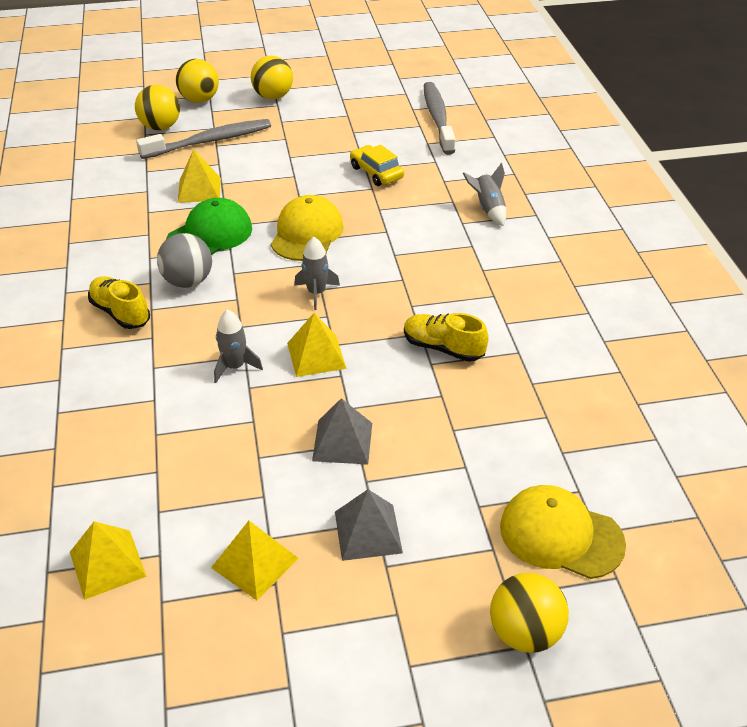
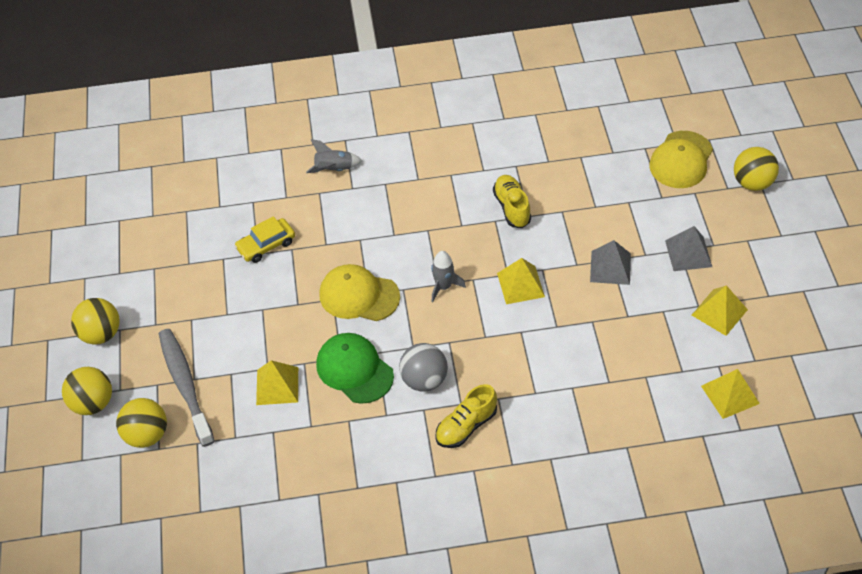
camera: 85 degrees left, 10 degrees up
grey rocket [214,309,263,383] -> none
yellow shoe [404,313,489,362] -> yellow shoe turned 135 degrees clockwise [493,175,531,228]
grey toothbrush [424,82,456,155] -> none

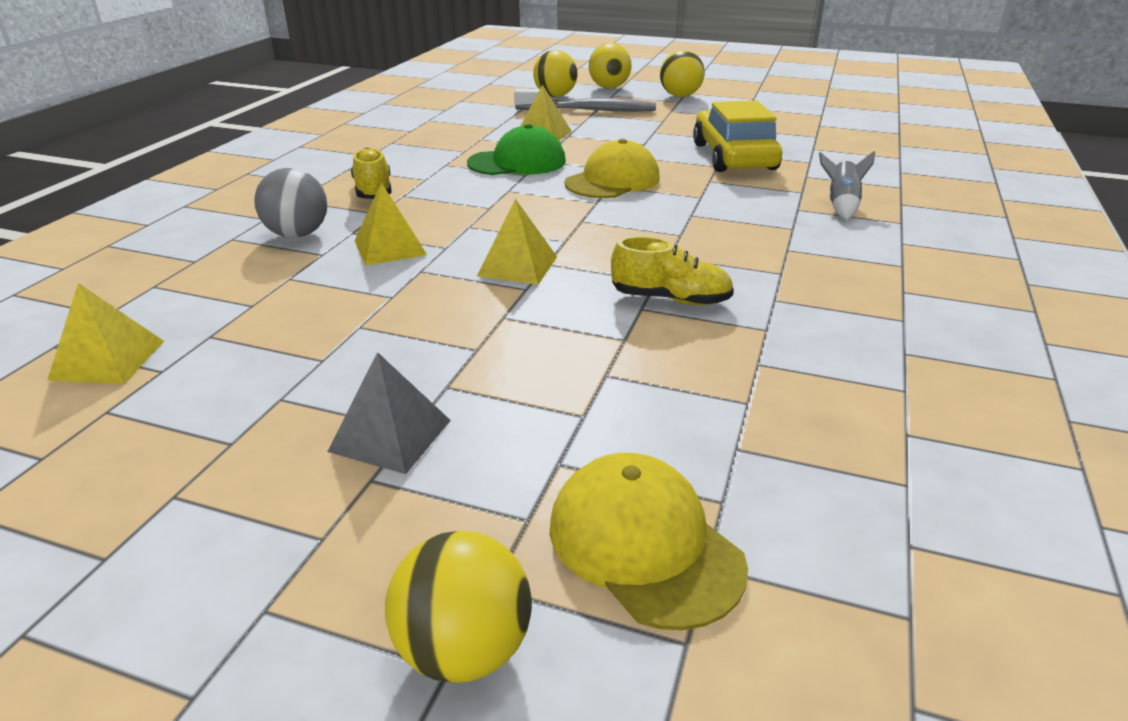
camera: 115 degrees right, 20 degrees down
yellow car [234,216,295,263] -> yellow car [693,101,782,172], size x1.77
grey ball [399,343,448,392] -> grey ball moved to [255,168,327,238]
grey rocket [431,251,466,302] -> none
grey pyramid [590,240,631,285] -> none
yellow pyramid [692,285,748,336] -> yellow pyramid moved to [355,183,427,266]

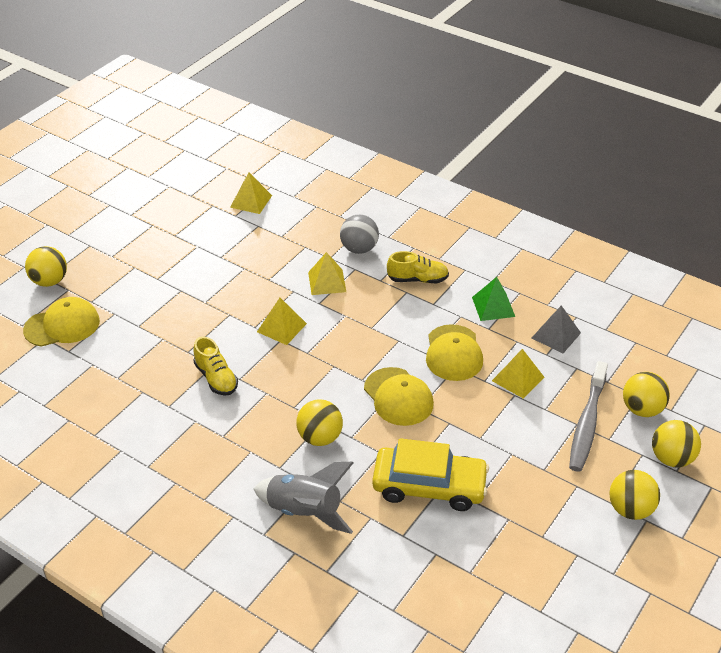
camera: 105 degrees right, 10 degrees up
grey pyramid [327,352,451,474] -> grey pyramid moved to [532,306,581,353]
green cap [467,124,566,175] -> yellow cap [426,324,483,381]
yellow shoe [611,236,734,305] -> yellow shoe turned 60 degrees counterclockwise [193,336,238,396]
grey rocket [819,151,875,220] -> grey rocket [253,462,353,534], size x1.71
none -> yellow ball [296,399,343,446]
none -> green pyramid [472,277,515,321]

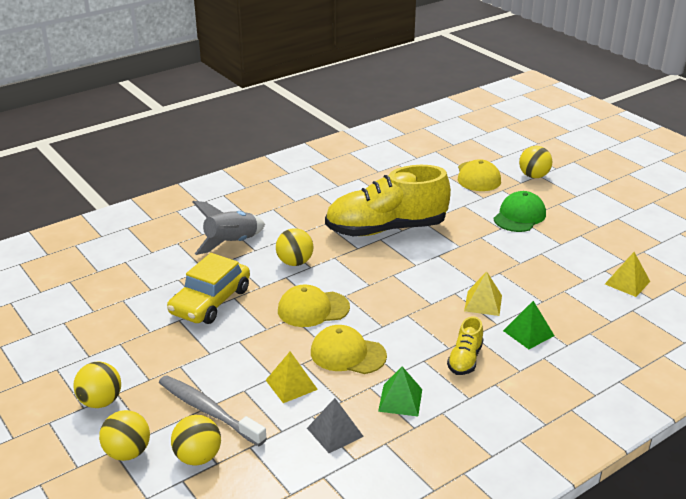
camera: 110 degrees right, 10 degrees down
yellow shoe [193,336,238,396] -> yellow shoe [325,165,451,236], size x2.29
yellow pyramid [257,298,307,345] -> none
grey ball [340,215,379,254] -> green pyramid [503,301,555,349]
none -> green cap [493,191,546,232]

